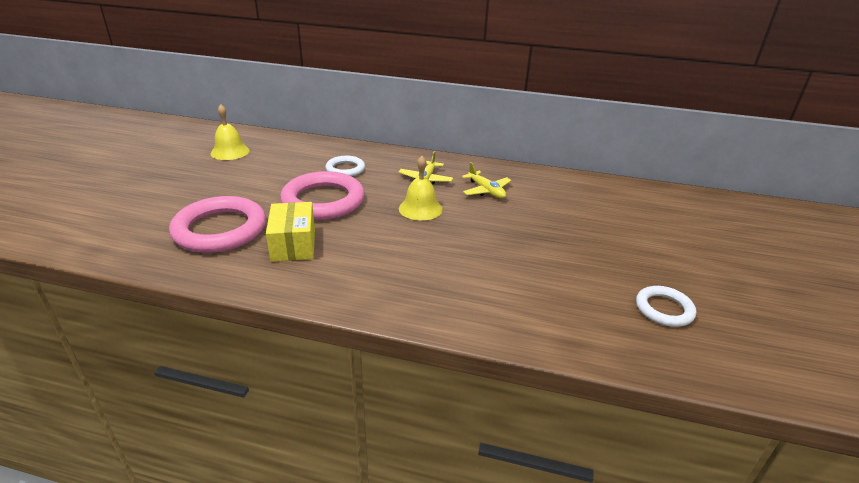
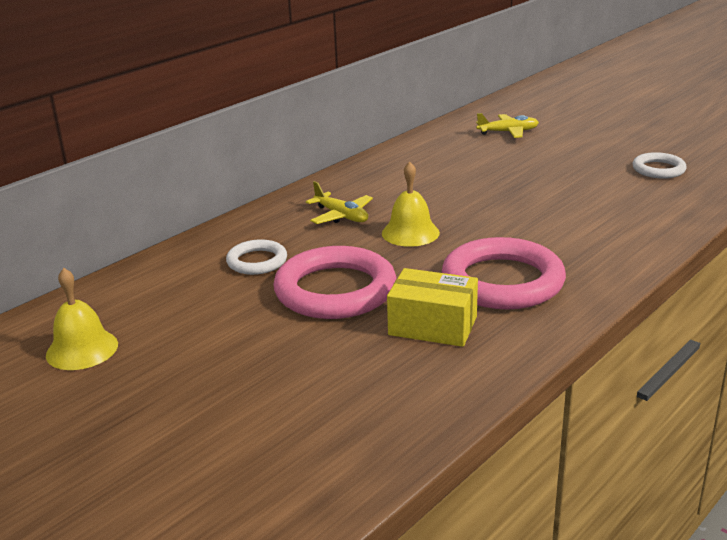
camera: 60 degrees left, 5 degrees down
pink ring [169,196,266,253] -> pink ring moved to [442,237,566,309]
yellow plane [462,162,512,199] -> yellow plane moved to [476,113,539,138]

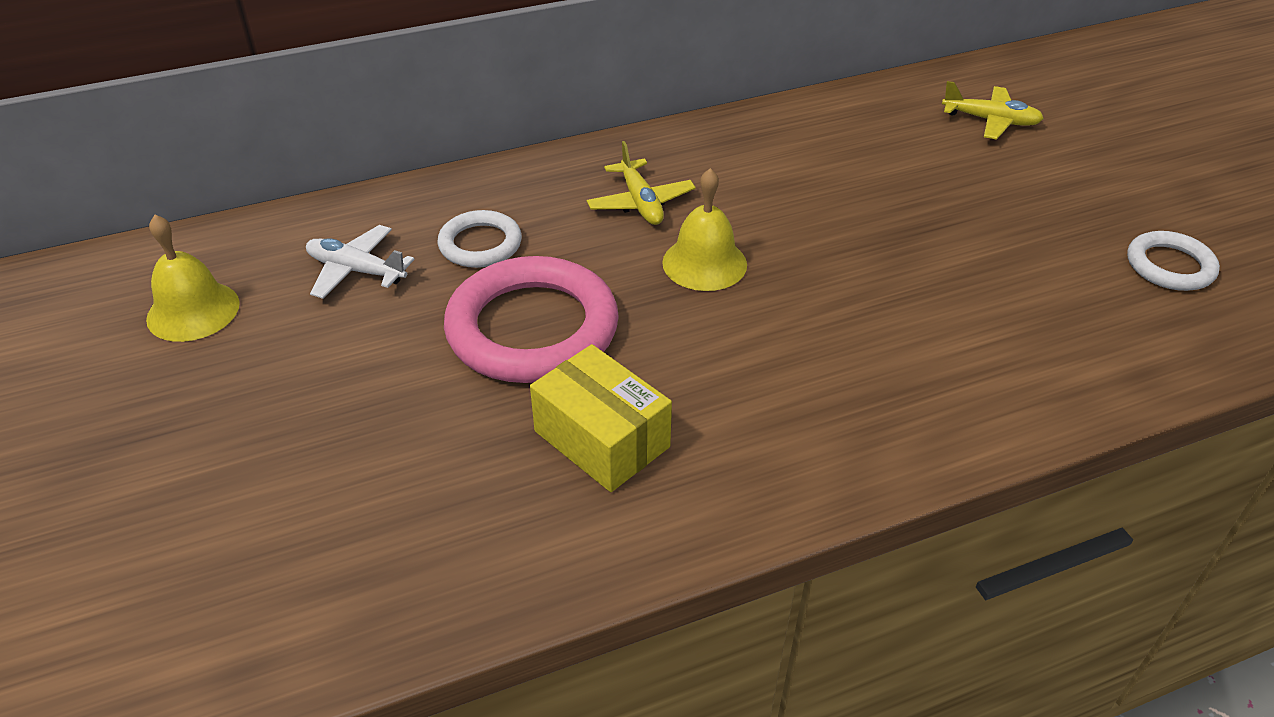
camera: 25 degrees right, 15 degrees up
pink ring [442,237,566,309] -> none
none -> white plane [306,225,415,299]

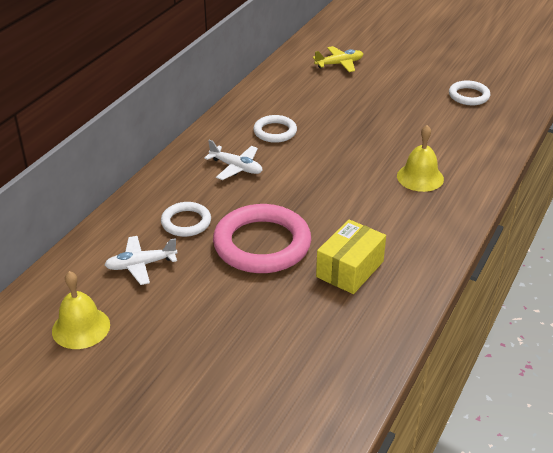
camera: 40 degrees left, 5 degrees down
yellow box [530,344,672,492] -> yellow box turned 60 degrees counterclockwise [316,219,386,294]
yellow plane [587,141,696,225] -> white plane [204,140,263,180]
yellow bell [662,168,747,291] -> yellow bell moved to [397,125,444,192]
none -> white ring [253,115,297,143]

